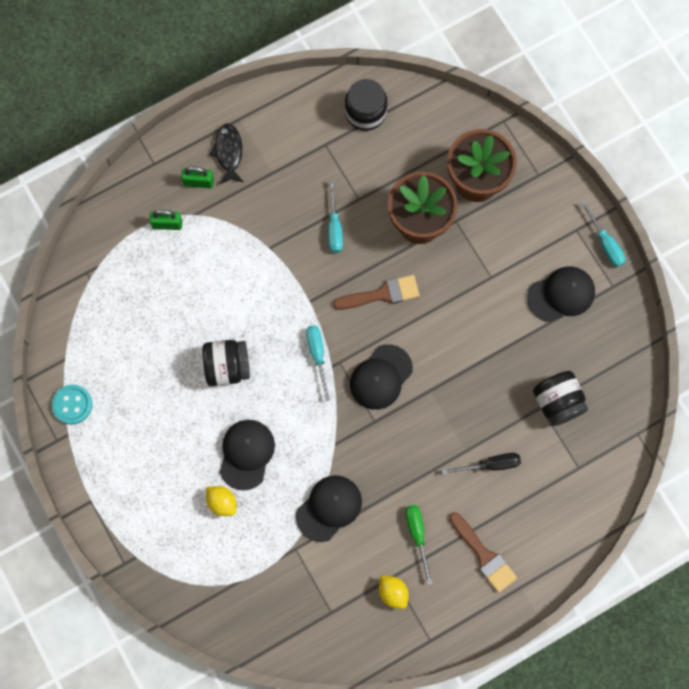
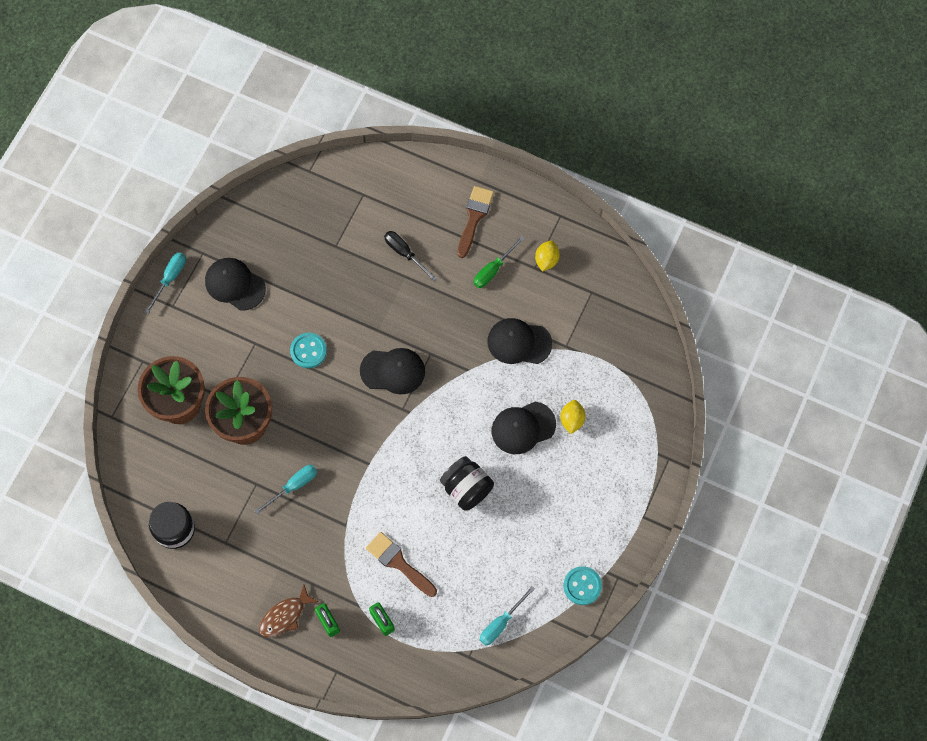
camera: 125 degrees left, 5 degrees down
black fish [210,123,243,184] -> brown fish [259,585,318,637]
turquoise screwdriver [306,325,330,401] -> turquoise screwdriver moved to [480,586,535,646]
brown brush [333,275,420,310] -> brown brush moved to [366,532,437,597]
black jar [533,371,588,426] -> none
none -> turquoise button [290,333,327,368]

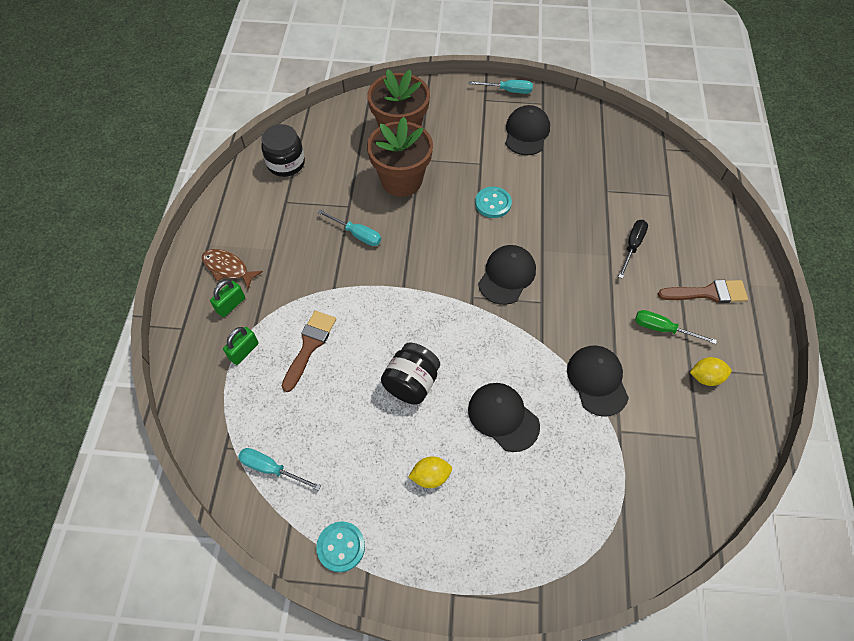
camera: 70 degrees right, 10 degrees down
black cap [360,348,425,394] -> black cap turned 135 degrees counterclockwise [478,245,536,305]
yellow lemon [560,400,586,434] -> yellow lemon moved to [408,456,452,488]

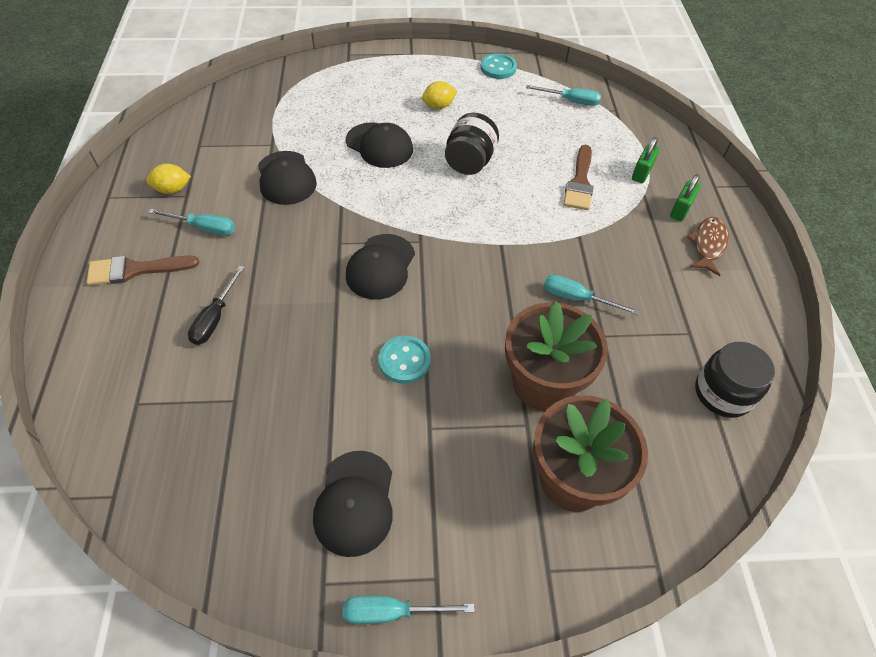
camera: 170 degrees right, 5 degrees down
brown fish [202,249,263,289] -> brown fish turned 90 degrees counterclockwise [687,217,729,276]
green screwdriver [635,310,717,344] -> turquoise screwdriver [148,209,235,236]

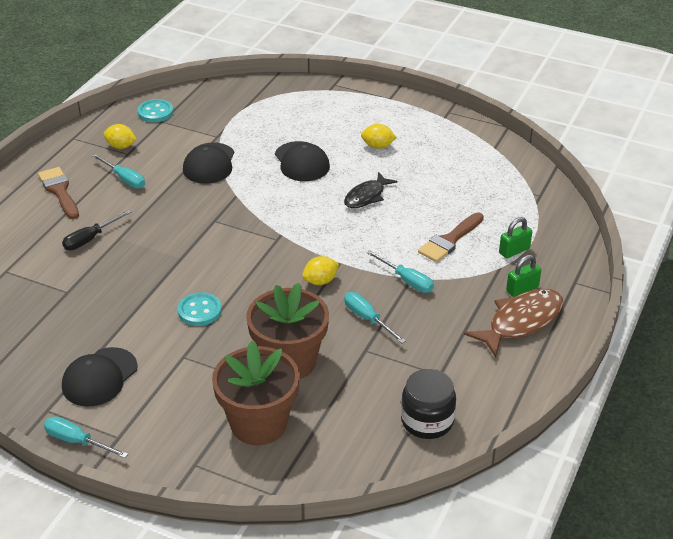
camera: 30 degrees right, 15 degrees down
brown brush [86,256,199,285] -> brown brush turned 45 degrees clockwise [38,167,79,219]
black cap [346,234,415,300] -> none
black jar [445,113,499,175] -> black fish [344,172,398,208]
turquoise button [480,53,517,79] -> turquoise button moved to [137,99,174,122]
turquoise screwdriver [526,85,601,106] -> turquoise screwdriver moved to [366,250,434,293]
brown fish [687,217,729,276] -> brown fish [464,289,563,358], size x1.54
none -> yellow lemon [302,256,339,285]

